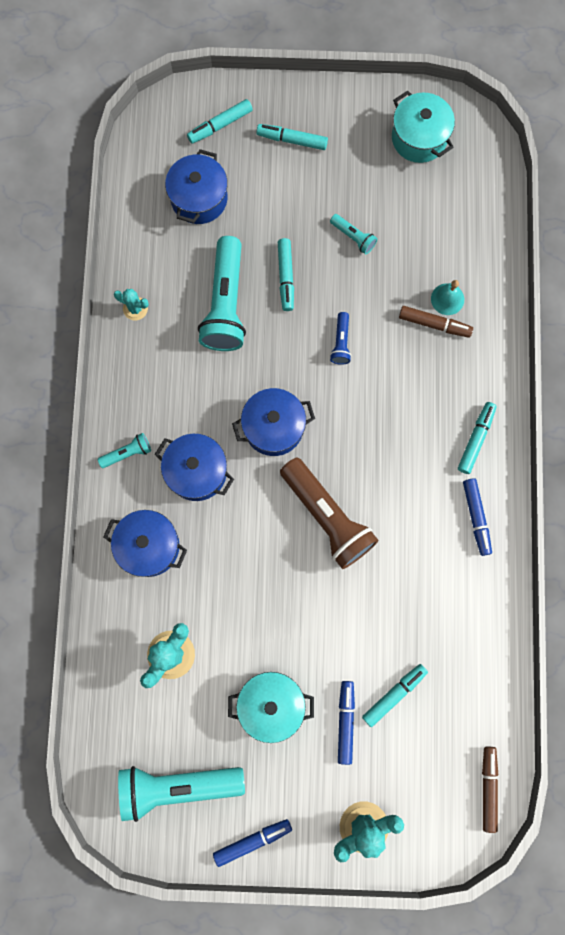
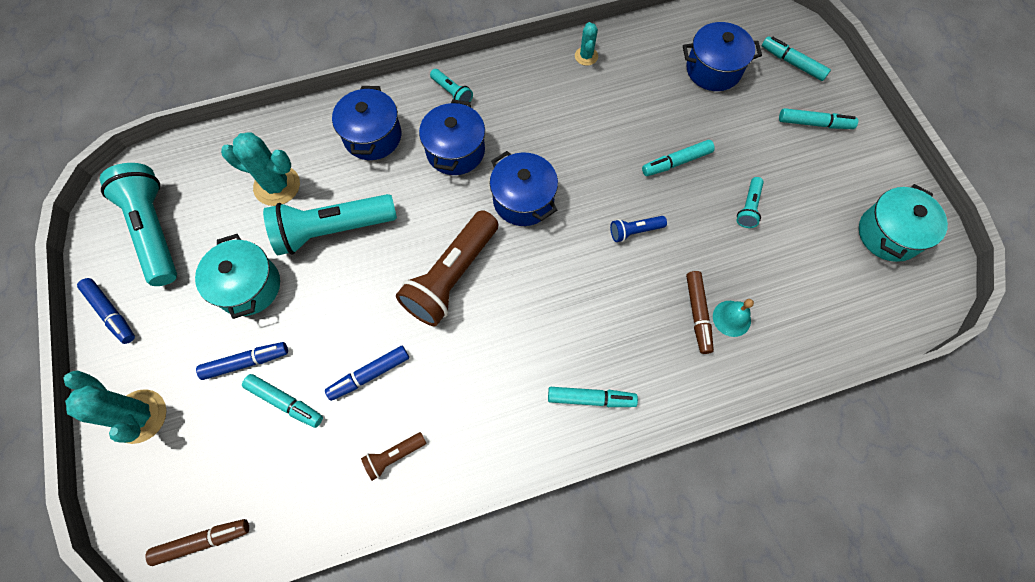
camera: 70 degrees right, 10 degrees down
turquoise flashlight [198,236,246,351] -> turquoise flashlight moved to [263,194,397,255]
turquoise marker [256,124,328,150] -> turquoise marker turned 105 degrees clockwise [779,108,858,129]
blue marker [463,478,492,556] -> blue marker moved to [325,346,409,401]
none -> brown flashlight [361,432,426,481]

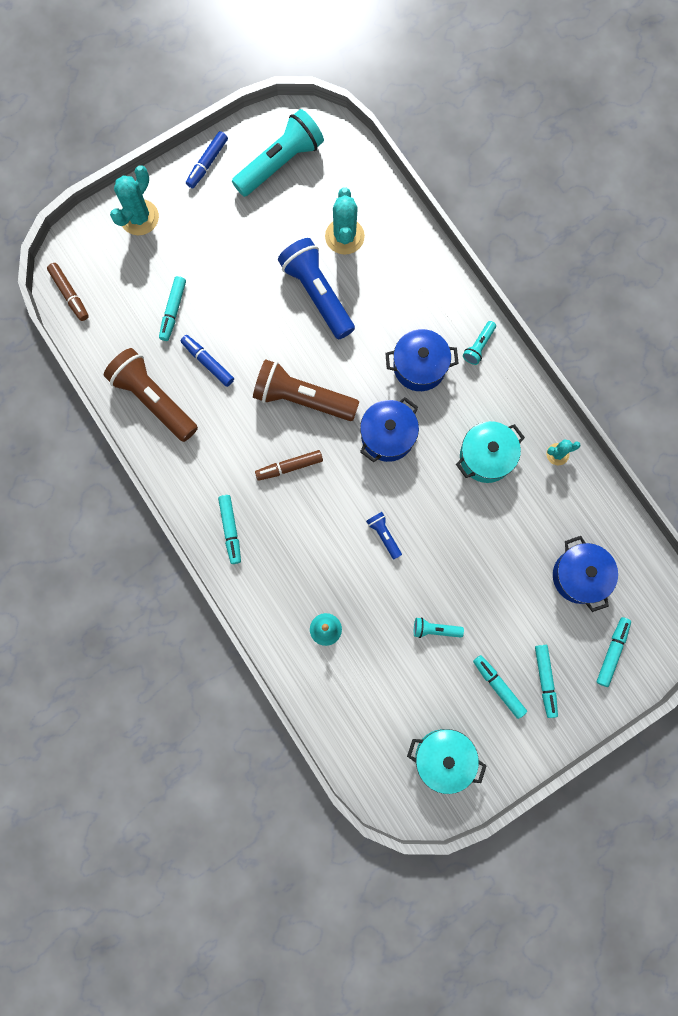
camera: 75 degrees right, 10 degrees up
turquoise pot [195,234,280,319] -> turquoise pot moved to [456,421,525,483]
blue marker [196,342,288,380] -> none
turquoise flashlight [263,194,397,255] -> blue flashlight [278,238,355,339]
blue pot [332,86,401,160] -> none
brown flashlight [361,432,426,481] -> brown flashlight [104,348,198,442], size x2.20
turquoise marker [642,140,715,176] -> turquoise marker moved to [473,655,527,719]
brown marker [686,271,714,354] -> brown marker moved to [255,450,323,481]

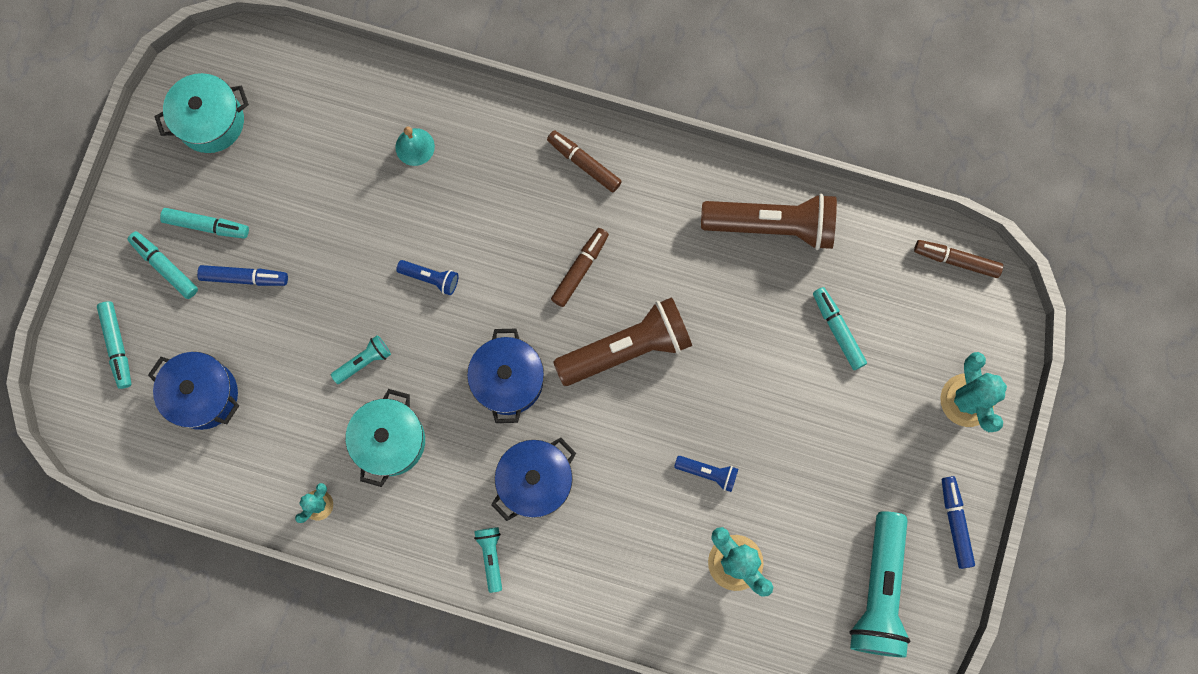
camera: 140 degrees right, 0 degrees up
blue marker [181,335,234,387] -> blue marker moved to [197,265,288,286]
turquoise marker [218,495,241,564] -> brown marker [547,130,622,193]
blue flashlight [278,238,355,339] -> blue flashlight [674,456,738,492], size x0.46
turquoise flashlight [414,617,464,638] -> turquoise flashlight moved to [331,335,391,384]

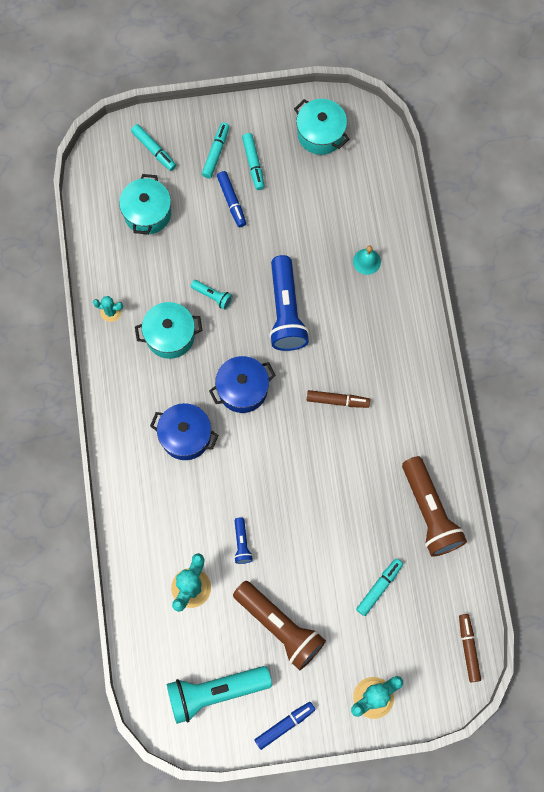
camera: 65 degrees right, 5 degrees down
turquoise marker [97,301,131,389] -> turquoise marker turned 90 degrees counterclockwise [131,124,176,171]
blue pot [148,352,239,430] -> turquoise pot [119,174,171,235]
blue flashlight [396,260,459,295] -> blue flashlight [269,255,309,351], size x2.20
turquoise flashlight [474,527,502,593] -> none
brown marker [547,130,622,193] -> none
brown flashlight [553,297,692,386] -> brown flashlight moved to [233,581,326,670]

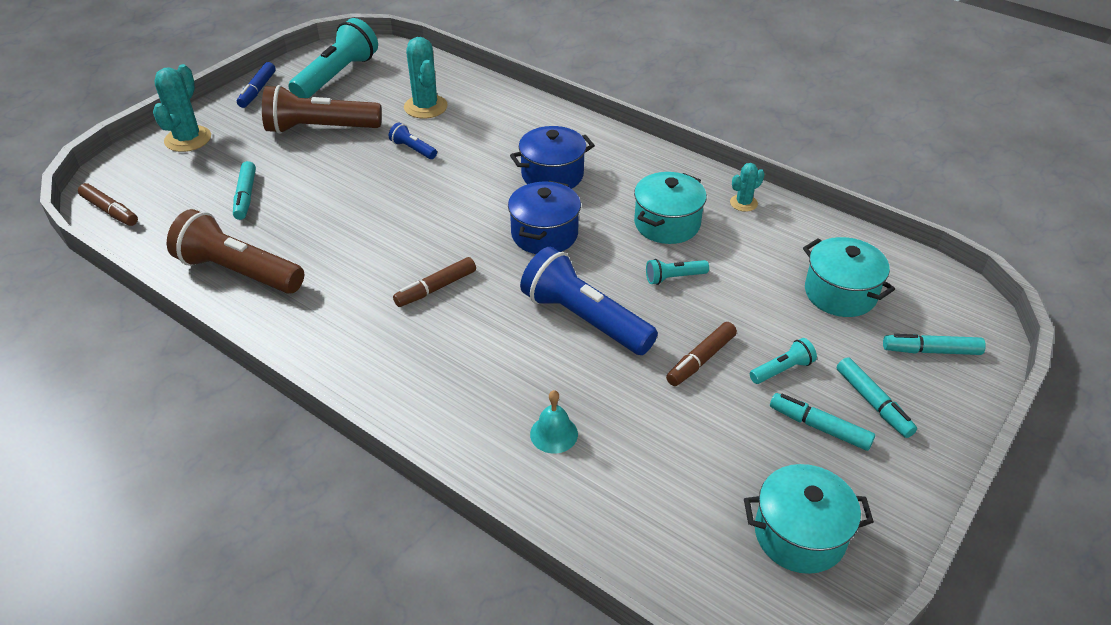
camera: 135 degrees right, 30 degrees down
blue marker [217,171,246,227] -> turquoise flashlight [750,338,817,384]
none -> brown marker [666,322,737,386]

